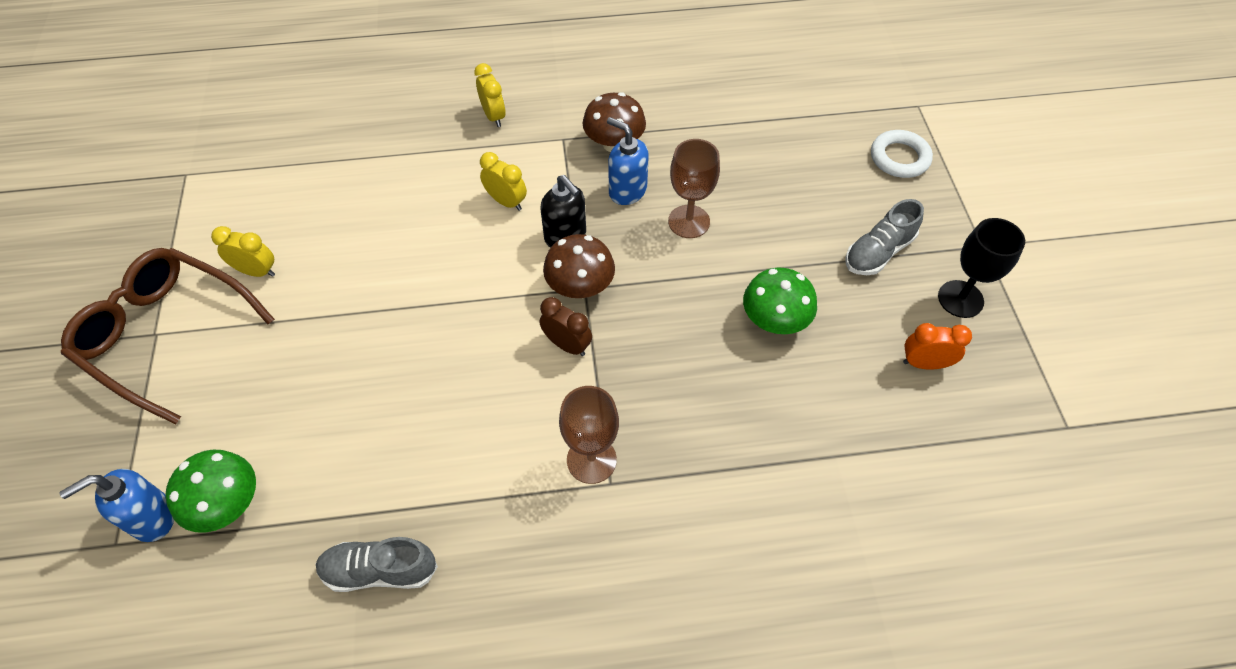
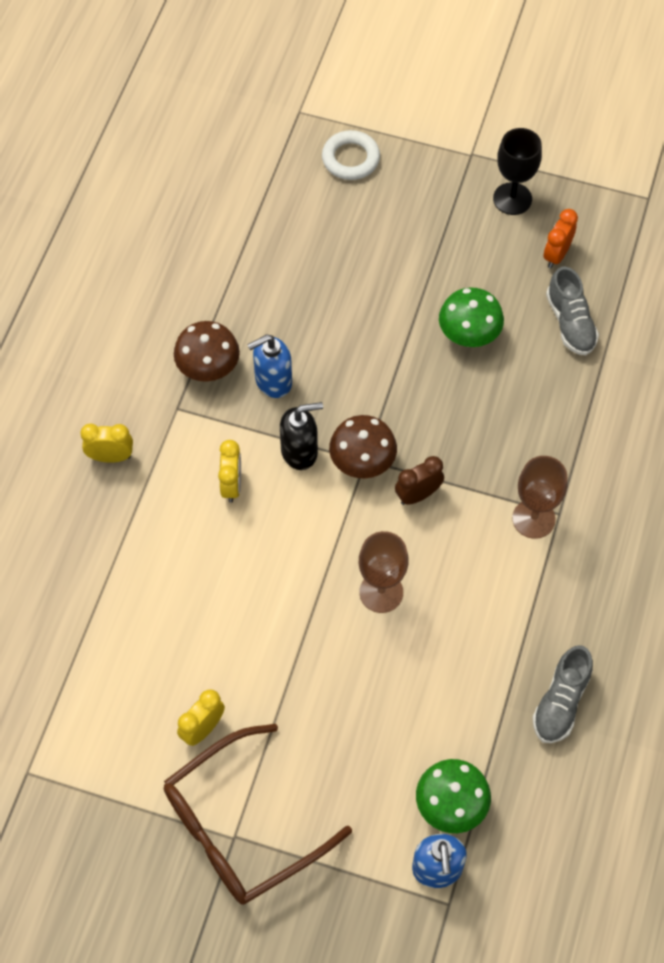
camera: 65 degrees left, 5 degrees up
yellow clock [480,152,527,211] -> yellow clock turned 120 degrees clockwise [218,440,241,503]
brown goblet [668,139,720,238] -> brown goblet moved to [359,531,409,613]
grey shoe [845,199,924,275] -> grey shoe moved to [546,266,599,355]

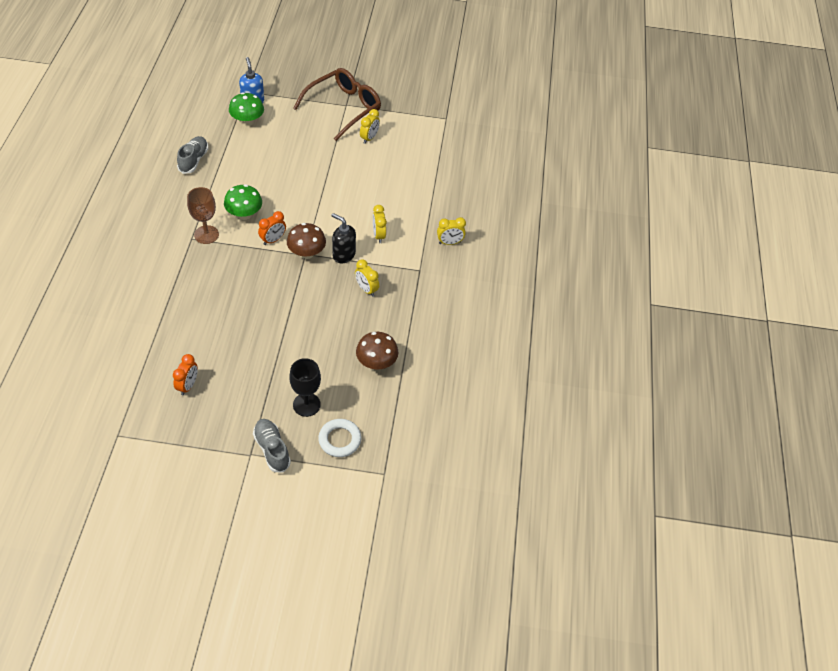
camera: 165 degrees right, 10 degrees down
brown mushroom [174,321,240,382] -> brown mushroom moved to [356,332,398,370]
blue soap dispenser [247,334,292,398] -> yellow clock [355,259,379,297]
black soap dispenser [280,402,323,470] -> black soap dispenser turned 60 degrees clockwise [331,213,356,263]
brown goblet [359,531,409,613] -> none
brown clock [395,456,444,505] -> orange clock [258,211,286,245]
green mushroom [439,287,504,347] -> green mushroom moved to [224,184,262,220]
black goblet [493,128,542,215] -> black goblet moved to [289,358,321,417]
grey shoe [546,266,599,355] -> grey shoe moved to [253,419,291,472]

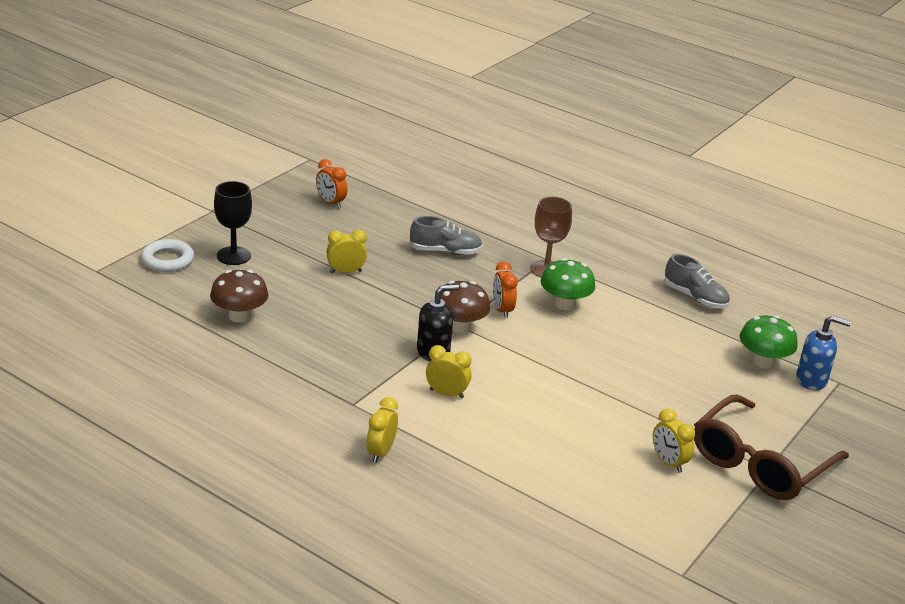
camera: 120 degrees right, 20 degrees down
grey shoe [253,419,291,472] -> grey shoe moved to [410,216,483,255]
brown glasses [293,68,381,141] -> brown glasses turned 60 degrees clockwise [694,395,849,500]
yellow clock [355,259,379,297] -> yellow clock moved to [326,230,367,273]

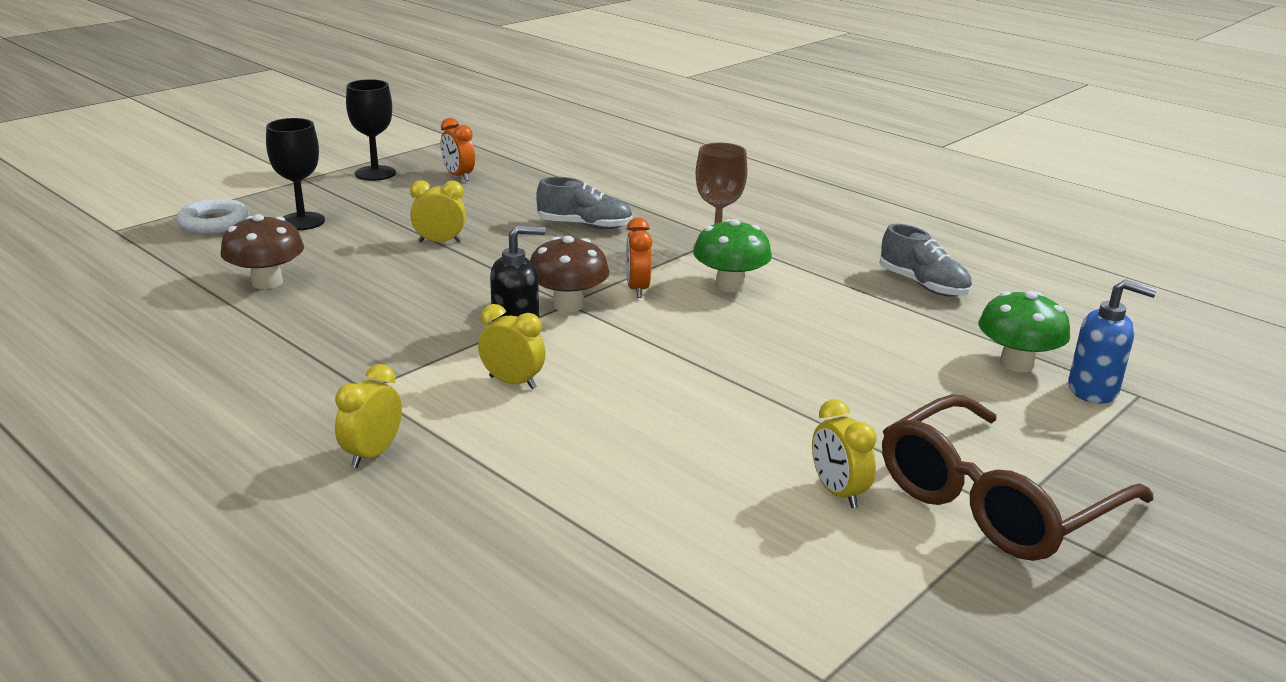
camera: 10 degrees right, 5 degrees down
none -> black goblet [346,79,396,181]

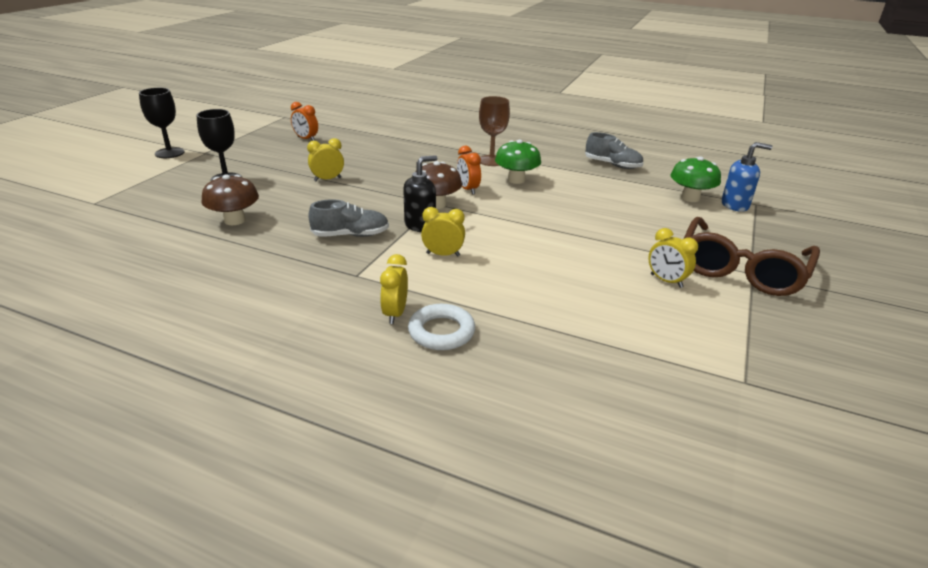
camera: 20 degrees left, 5 degrees up
white ring [176,199,249,234] -> white ring moved to [408,304,475,350]
black goblet [346,79,396,181] -> black goblet moved to [139,88,185,158]
grey shoe [536,177,633,229] -> grey shoe moved to [308,199,389,237]

